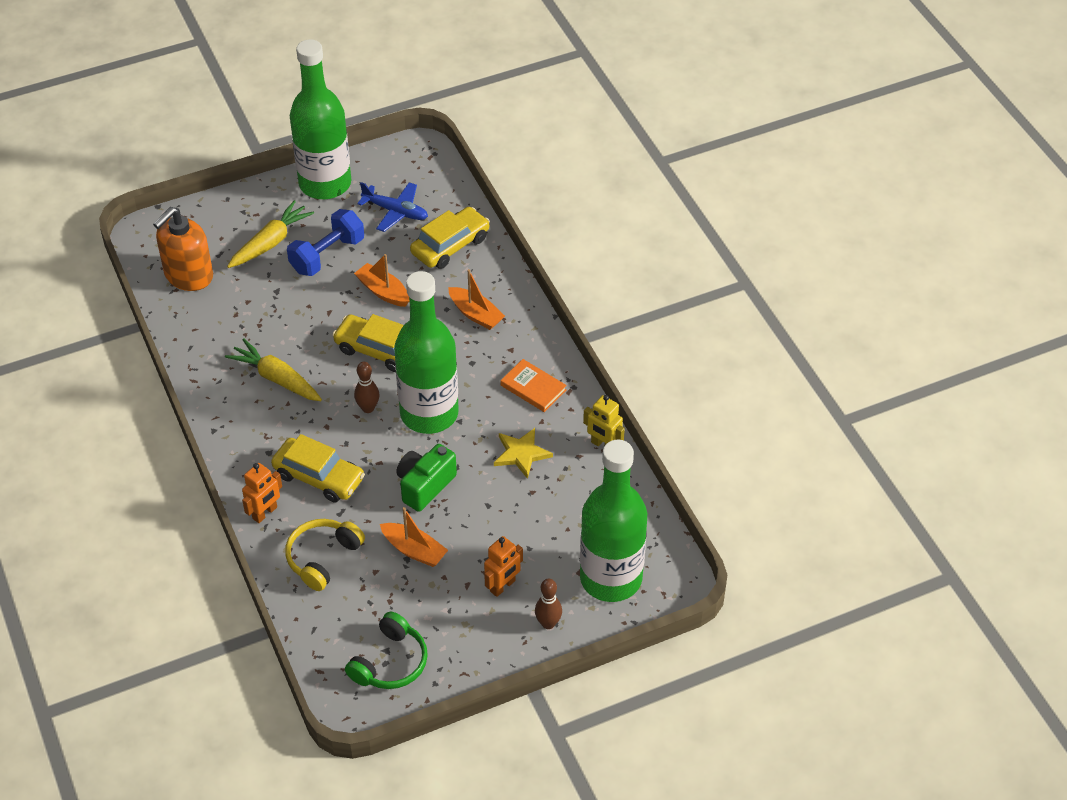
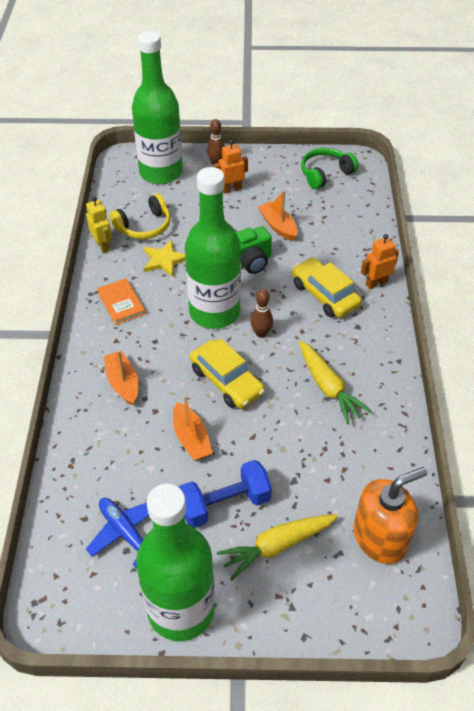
camera: 155 degrees left, 0 degrees up
yellow headphones [285,519,365,591] -> yellow headphones moved to [110,194,171,239]
yellow car [410,207,490,269] -> none

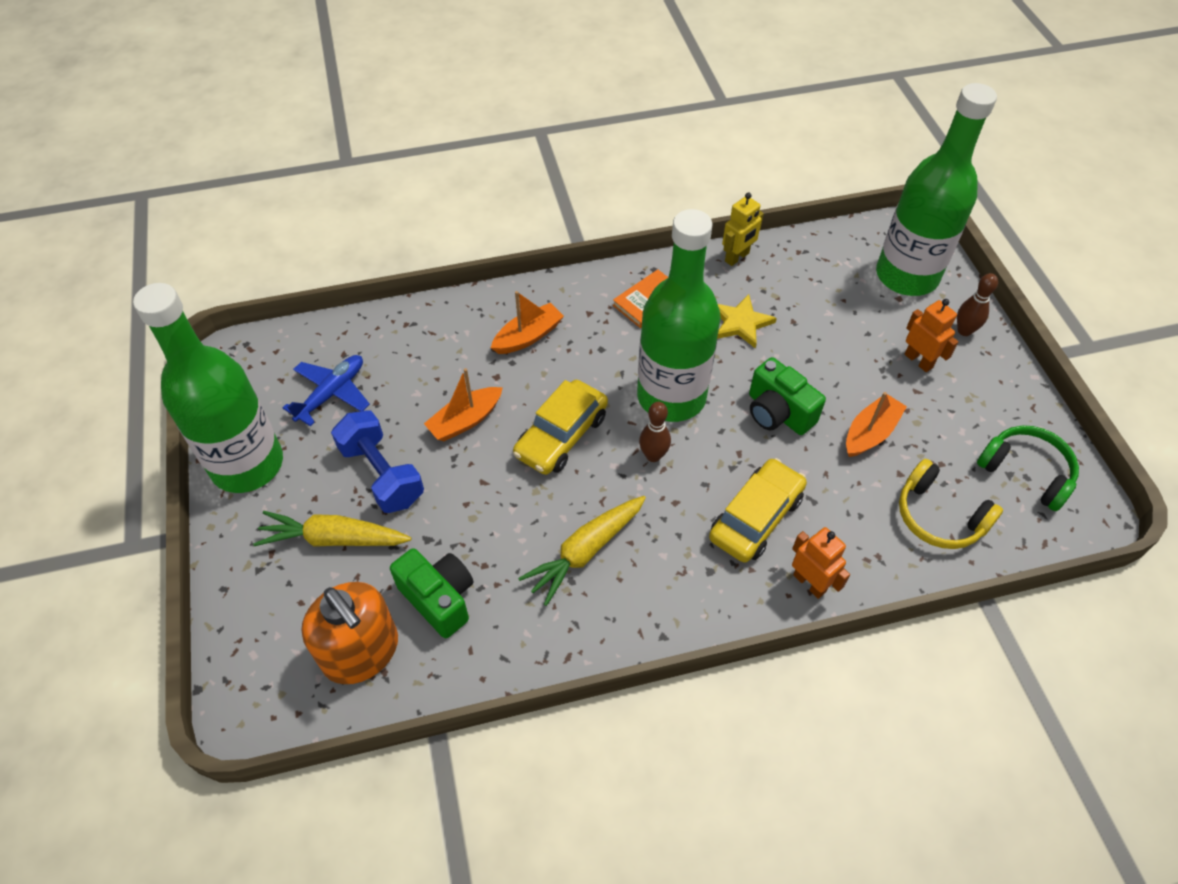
camera: 75 degrees right, 5 degrees up
yellow headphones [110,194,171,239] -> yellow headphones moved to [899,459,1003,549]
yellow carrot [217,514,338,581] -> yellow carrot turned 45 degrees counterclockwise [253,511,412,547]
none -> green camera [390,548,474,638]

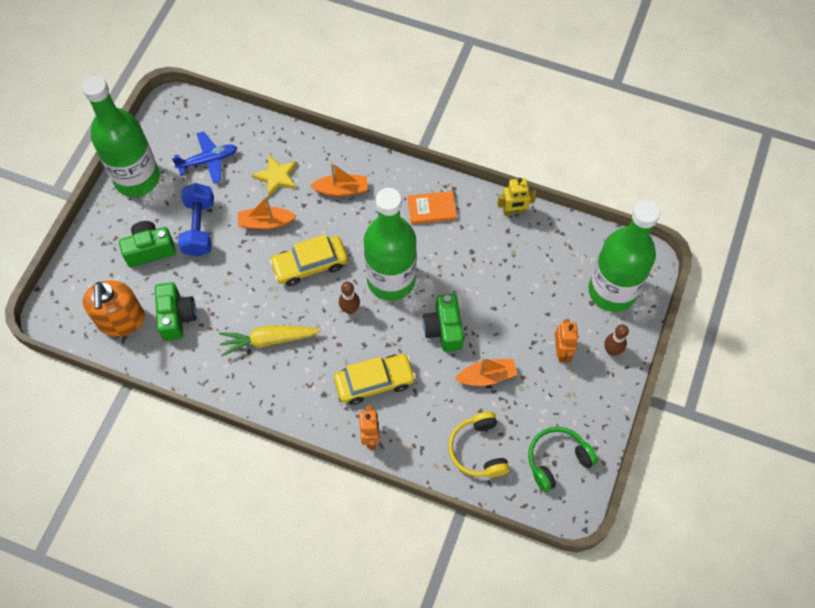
camera: 35 degrees right, 10 degrees up
yellow carrot [253,511,412,547] -> green camera [119,221,176,267]
yellow star [717,294,777,349] -> yellow star moved to [252,155,297,197]
green headphones [977,426,1079,511] -> green headphones turned 105 degrees counterclockwise [528,427,598,492]

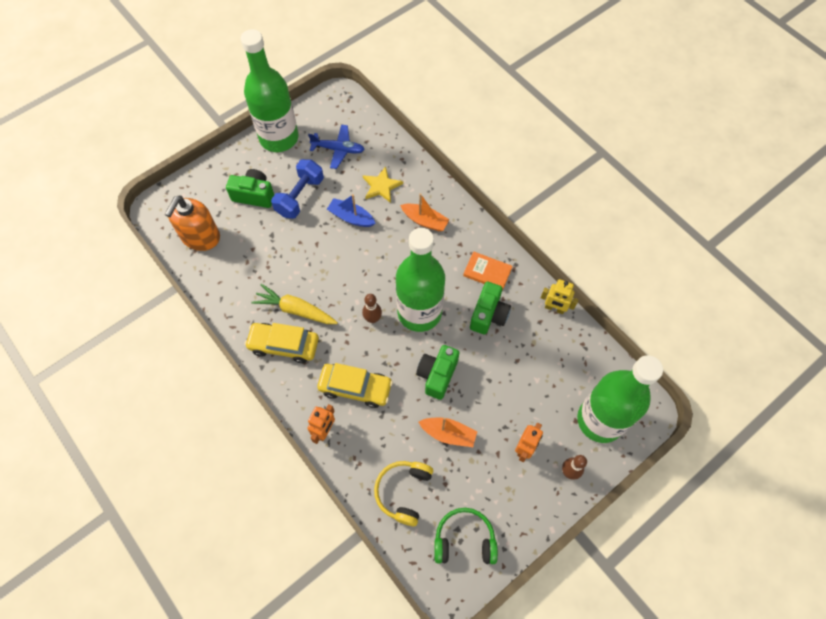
camera: 30 degrees right, 0 degrees up
green camera [155,282,197,341] -> green camera moved to [470,282,511,335]
orange boat [238,196,296,229] -> blue boat [327,194,376,227]
yellow car [270,234,348,286] -> yellow car moved to [245,323,319,363]

